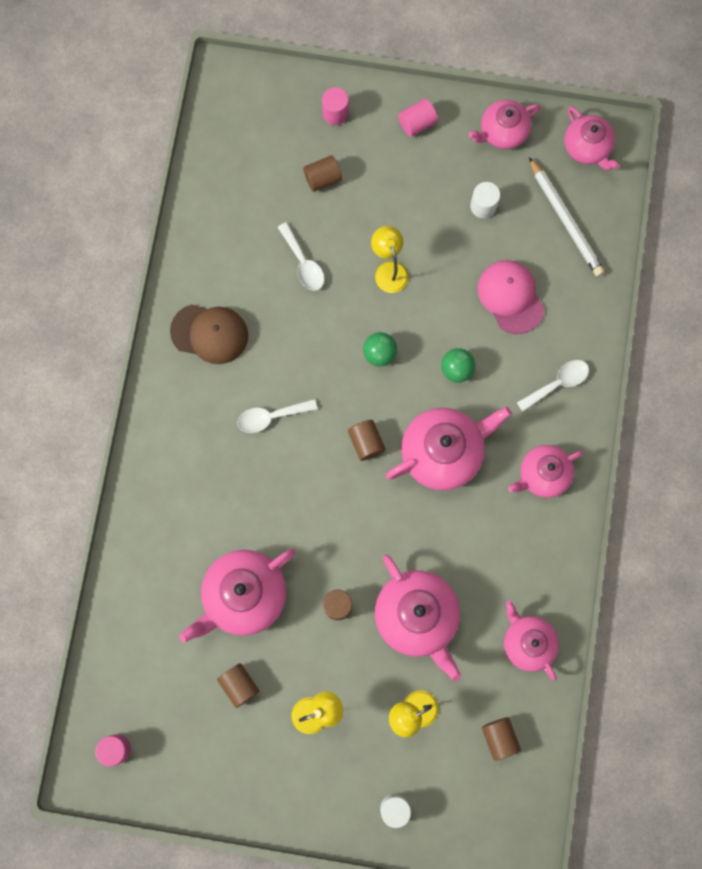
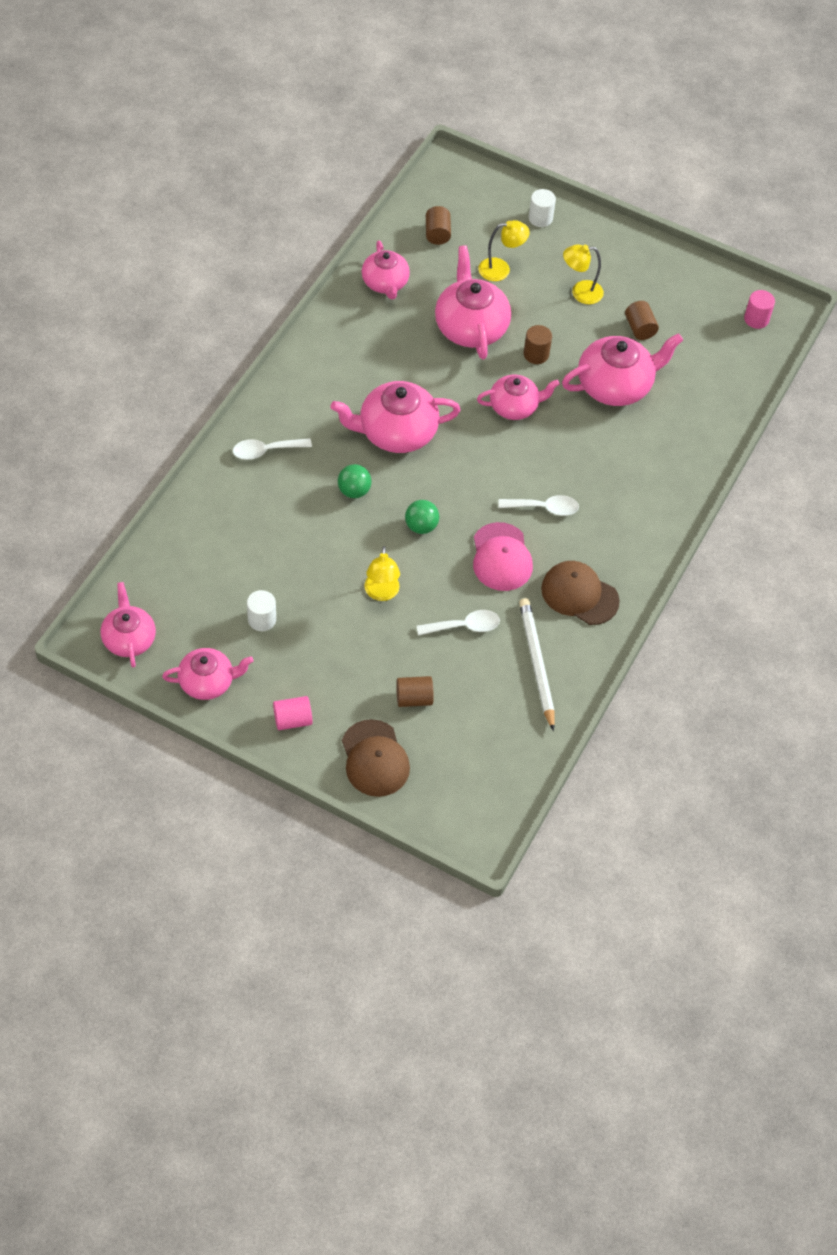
camera: 165 degrees left, 20 degrees down
white spoon [278,222,324,290] -> white spoon turned 90 degrees clockwise [417,610,500,636]
pink cylinder [322,87,349,125] -> brown cap [342,719,410,797]
brown cylinder [348,420,386,461] -> none
pink cap [478,260,544,334] -> pink cap moved to [473,522,533,591]
pink teapot [508,445,584,498] -> pink teapot moved to [477,375,560,420]
white pencil [529,157,604,277] -> white pencil moved to [519,598,555,731]

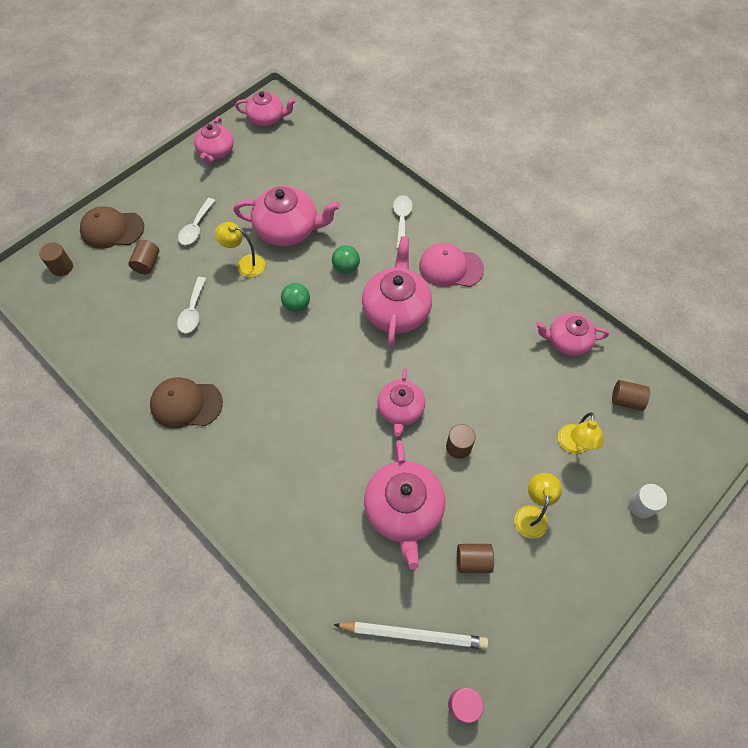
camera: 110 degrees right, 5 degrees up
white cylinder [247,590,276,631] -> none
pink cylinder [273,696,313,730] -> none
pink teapot [435,245,511,359] -> pink teapot moved to [233,186,340,246]
pink cap [473,522,533,591] -> pink cap moved to [419,243,484,287]
white spoon [498,495,579,516] -> white spoon moved to [178,198,215,245]
white pencil [519,598,555,731] -> white pencil moved to [334,622,488,649]
brown cap [541,561,620,625] -> brown cap turned 135 degrees counterclockwise [150,377,223,429]
none -> brown cylinder [39,243,73,276]

